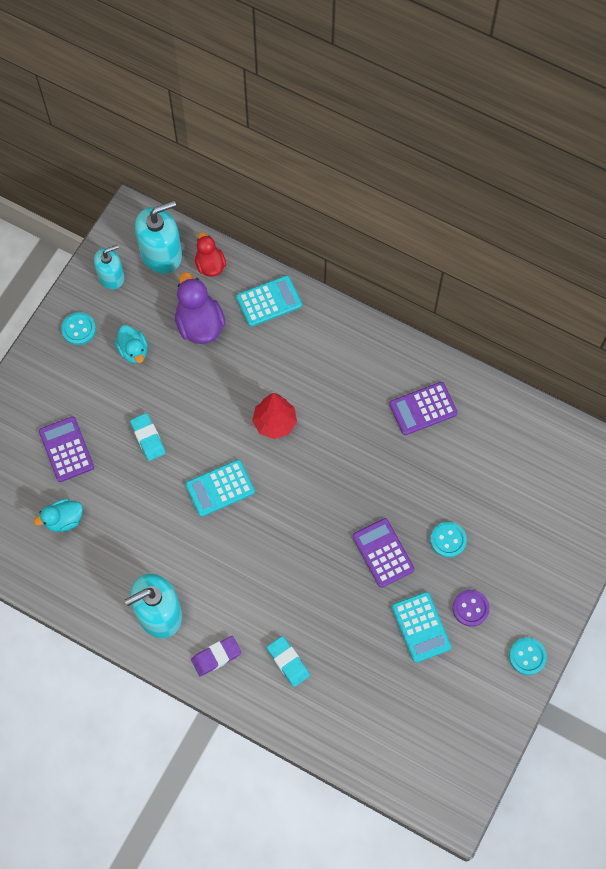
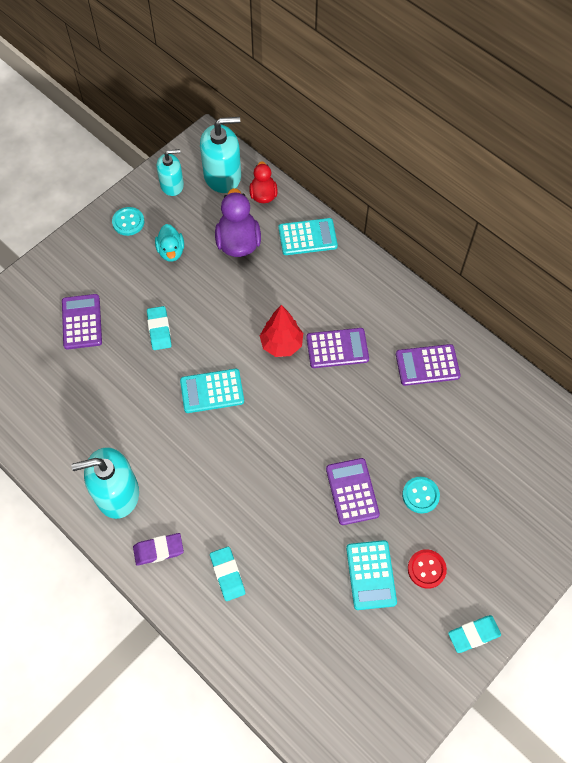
camera: 15 degrees right, 5 degrees down
turquoise duck [34,499,83,532] -> none
purple button [453,590,490,627] -> red button [408,549,447,589]
turquoise button [509,638,547,675] -> turquoise eraser [448,615,501,653]
none -> purple calculator [307,328,369,368]

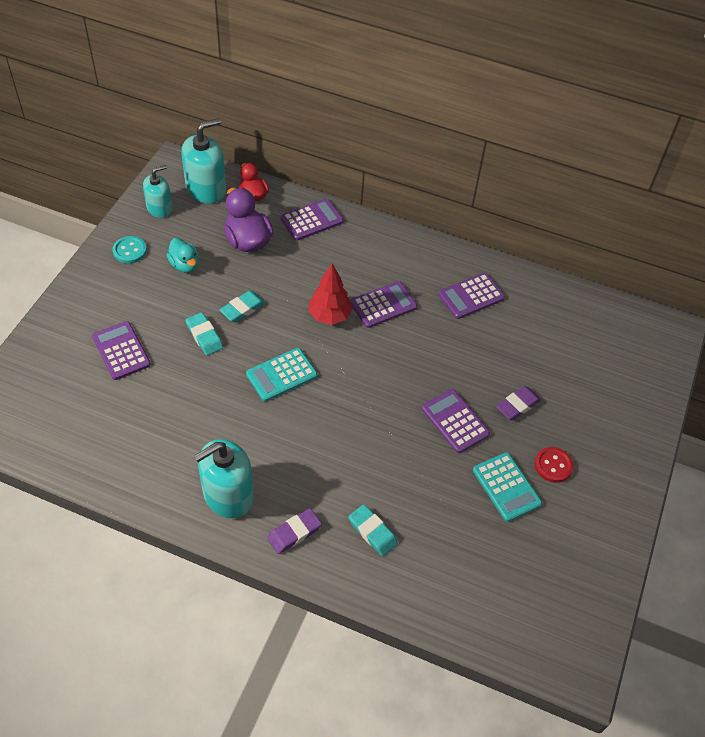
camera: 25 degrees left, 10 degrees down
turquoise calculator [279,218,338,255] -> purple calculator [281,199,343,241]
turquoise button [402,477,440,513] -> purple eraser [496,386,541,420]
turquoise eraser [448,615,501,653] -> turquoise eraser moved to [220,291,266,322]

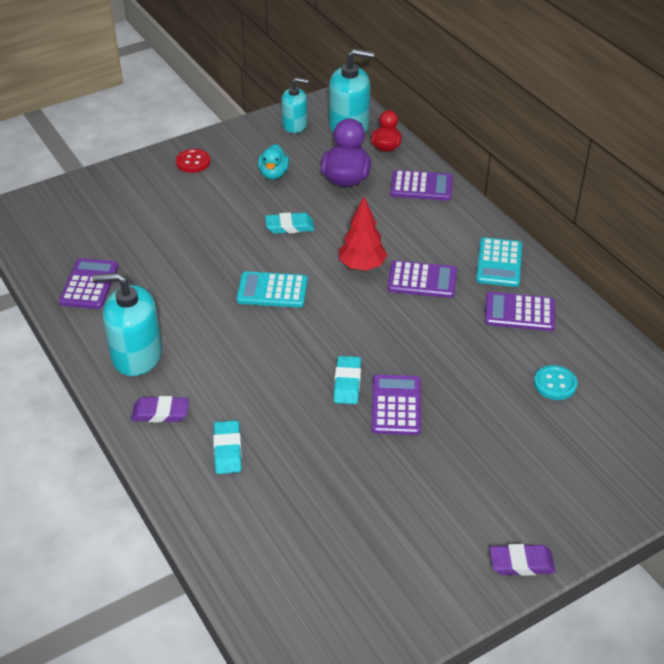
camera: 40 degrees right, 10 degrees down
purple calculator [92,321,151,380] -> purple calculator moved to [59,258,119,309]
turquoise button [112,236,147,263] -> turquoise button moved to [534,365,577,400]
turquoise eraser [186,312,223,356] -> turquoise eraser moved to [334,356,361,404]
turquoise calculator [473,452,542,522] -> turquoise calculator moved to [476,237,522,287]
purple eraser [496,386,541,420] -> purple eraser moved to [489,544,556,576]
red button [535,447,574,483] -> red button moved to [176,149,210,173]

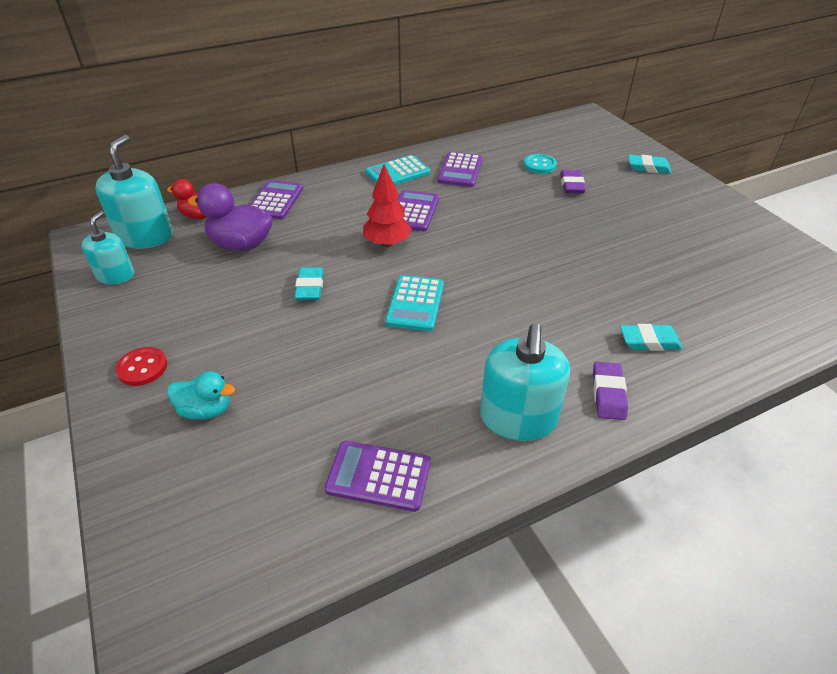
camera: 85 degrees left, 0 degrees up
turquoise duck [258,144,289,180] -> turquoise duck moved to [167,371,235,420]
turquoise eraser [334,356,361,404] -> turquoise eraser moved to [628,155,671,174]
purple calculator [371,374,421,435] -> none
turquoise calculator [476,237,522,287] -> turquoise calculator turned 135 degrees clockwise [365,155,430,185]
purple eraser [489,544,556,576] -> purple eraser moved to [560,170,586,194]

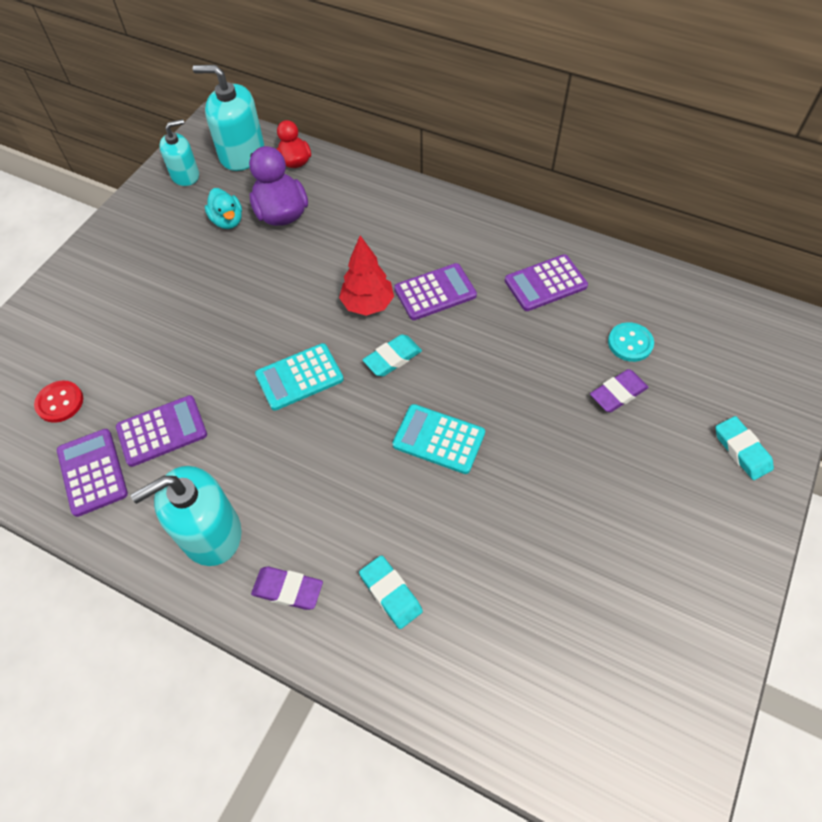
camera: 55 degrees right, 15 degrees up
turquoise soap dispenser [95,135,173,249] -> turquoise soap dispenser turned 135 degrees counterclockwise [193,65,264,171]
red button [116,347,167,386] -> red button moved to [34,381,83,423]
turquoise duck [167,371,235,420] -> turquoise duck moved to [205,188,242,229]
purple calculator [250,180,303,220] -> purple calculator moved to [116,395,207,467]
turquoise eraser [294,267,324,300] -> turquoise eraser moved to [363,334,422,377]
turquoise calculator [365,155,430,185] -> turquoise calculator moved to [393,404,485,474]
purple eraser [593,362,628,420] -> purple eraser turned 45 degrees clockwise [251,566,323,610]

